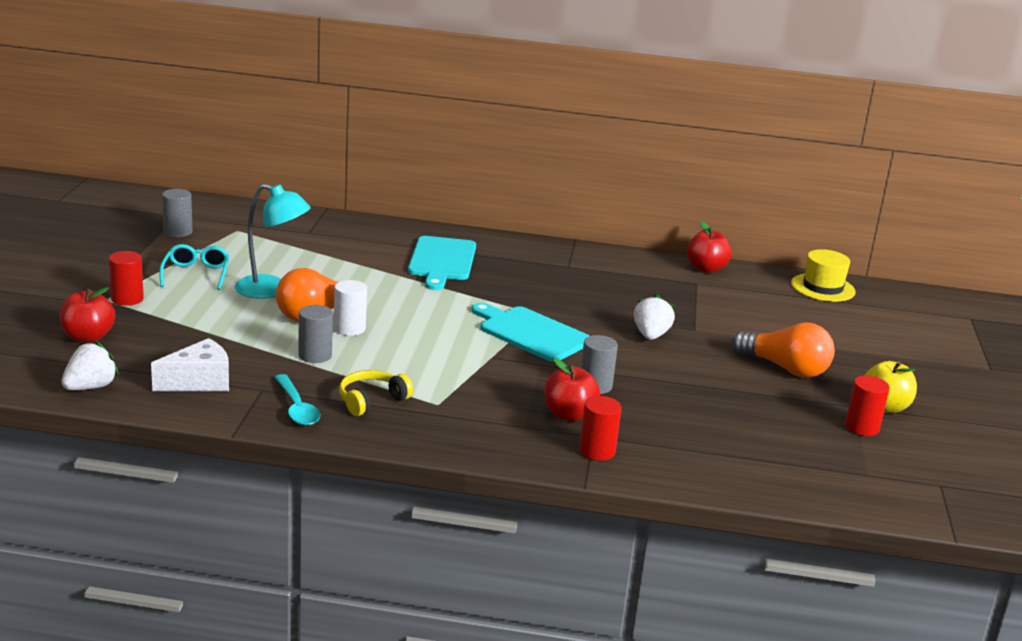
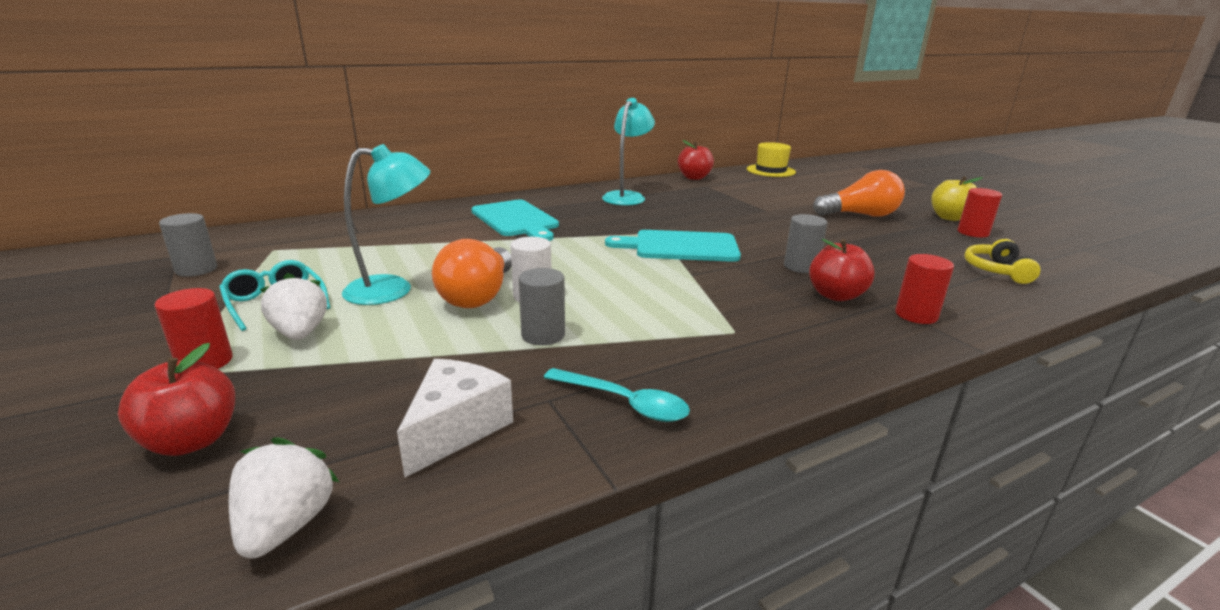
camera: 35 degrees left, 0 degrees up
yellow headphones [339,370,413,416] -> yellow headphones moved to [964,239,1040,284]
white strawberry [634,294,675,340] -> white strawberry moved to [260,273,327,340]
none -> turquoise lamp [602,98,655,205]

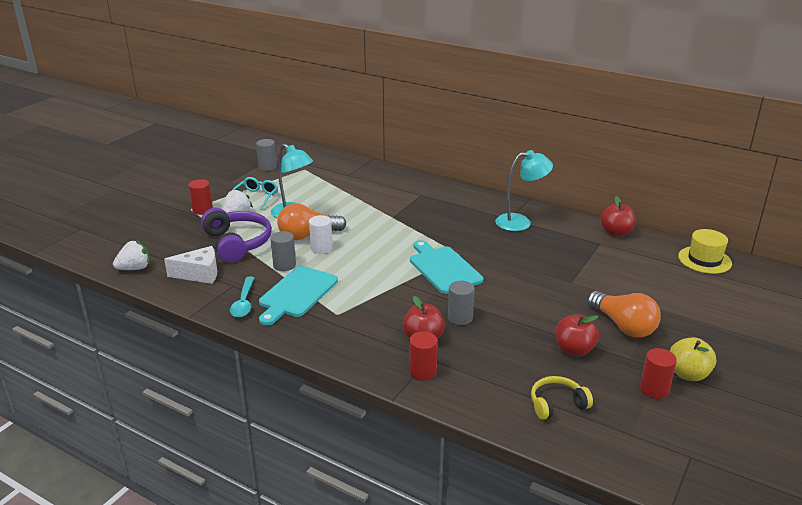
camera: 60 degrees right, 5 degrees up
red apple [118,343,235,456] -> red apple moved to [555,314,599,356]
turquoise cutting board [471,200,559,241] -> turquoise cutting board moved to [259,266,338,326]
none -> purple headphones [201,208,272,263]

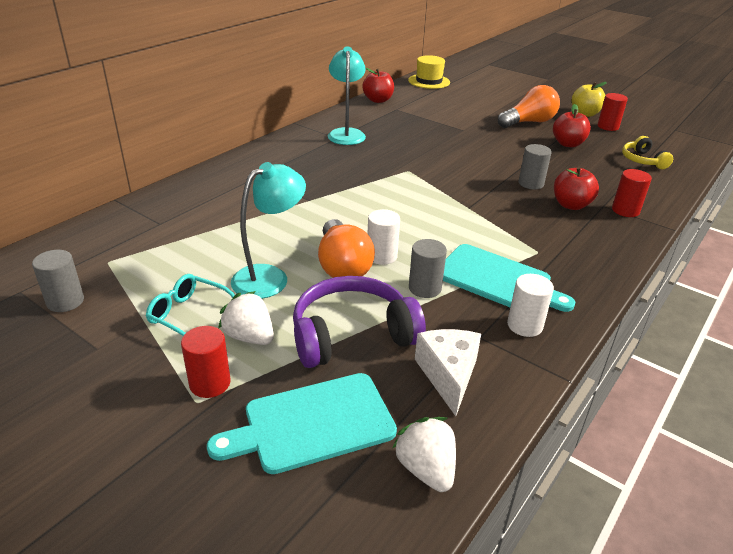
camera: 85 degrees left, 5 degrees up
turquoise spoon [230,277,254,317] -> white cylinder [507,274,554,337]
turquoise cutting board [410,240,483,294] -> turquoise cutting board moved to [207,373,397,474]

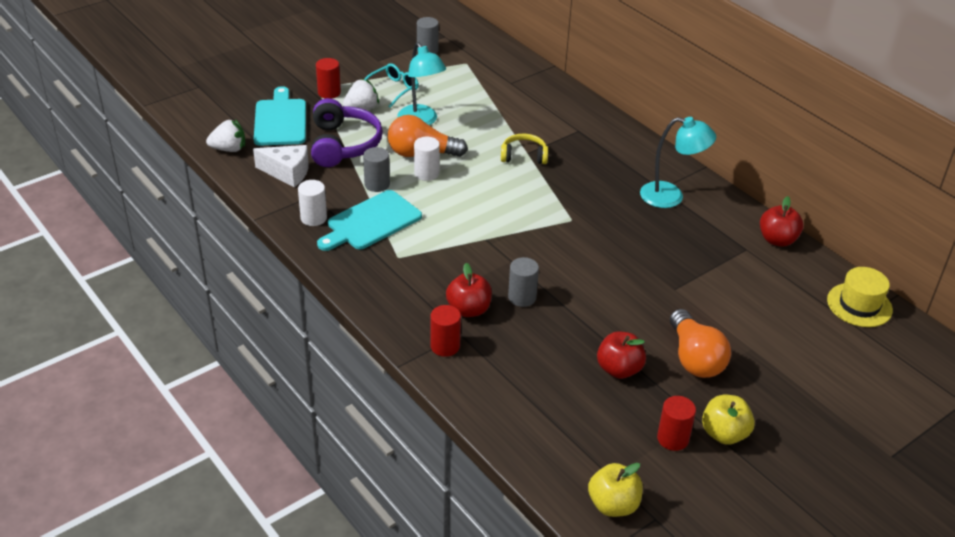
camera: 105 degrees right, 5 degrees up
yellow headphones [622,136,673,169] -> yellow headphones moved to [501,134,548,164]
none -> yellow apple [588,463,643,517]

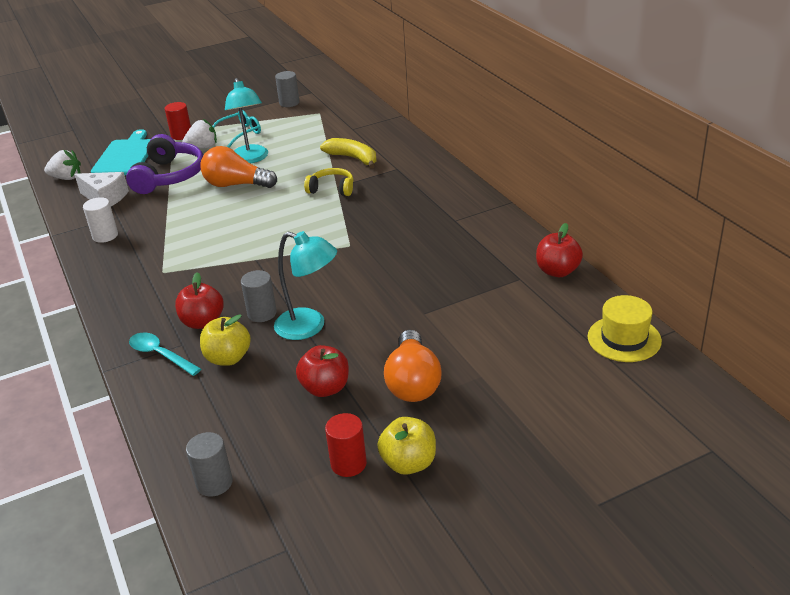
camera: 15 degrees right, 5 degrees down
turquoise cutting board [317,190,422,251] -> none
grey cylinder [363,147,390,192] -> grey cylinder moved to [186,432,233,497]
white cylinder [414,137,440,181] -> none
red cylinder [430,305,461,357] -> turquoise spoon [129,333,201,376]
yellow apple [588,463,643,517] -> yellow apple moved to [200,314,251,366]
turquoise lamp [640,117,716,208] -> turquoise lamp moved to [274,231,337,340]
none -> yellow banana [320,138,376,169]

